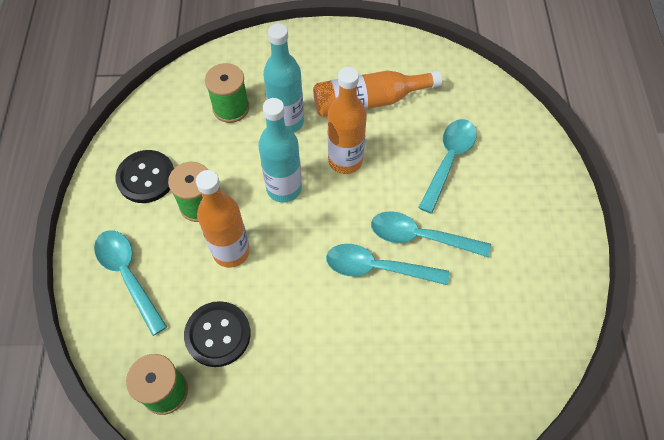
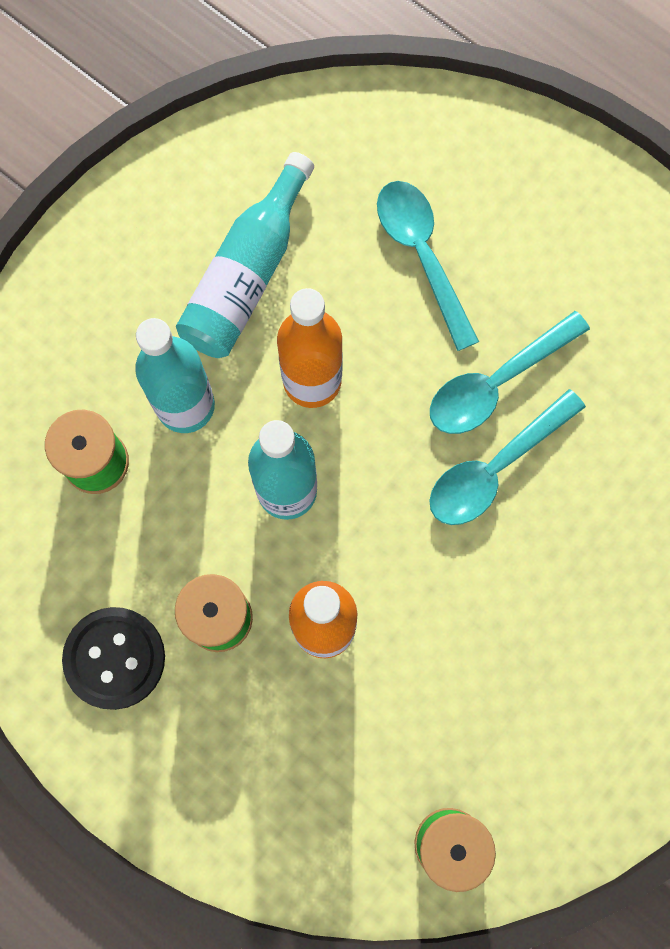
camera: 50 degrees left, 15 degrees up
turquoise spoon [94,230,167,336] -> none
black button [184,301,251,367] -> none
orange bottle [313,70,442,117] -> turquoise bottle [176,152,314,358]

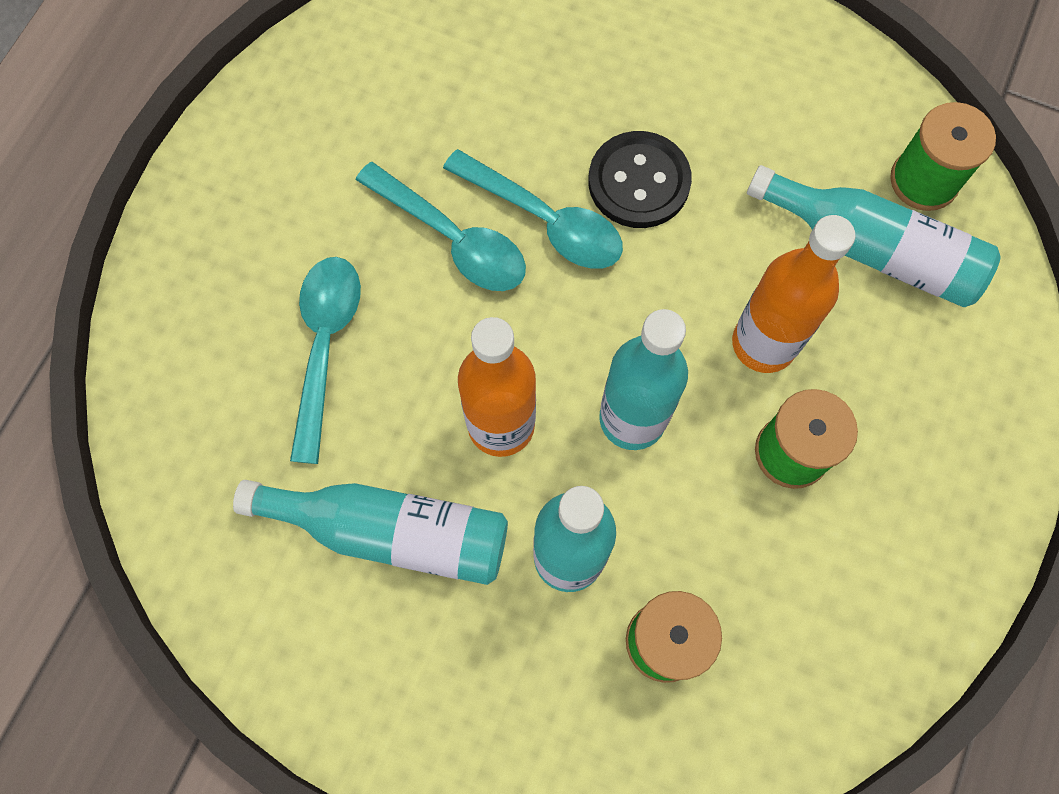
camera: 105 degrees left, 5 degrees down
black button [62,607,165,710] -> black button moved to [588,131,692,228]
turquoise spoon [377,181,479,351] -> turquoise spoon turned 135 degrees clockwise [290,257,361,464]
none -> turquoise bottle [747,165,1000,307]

